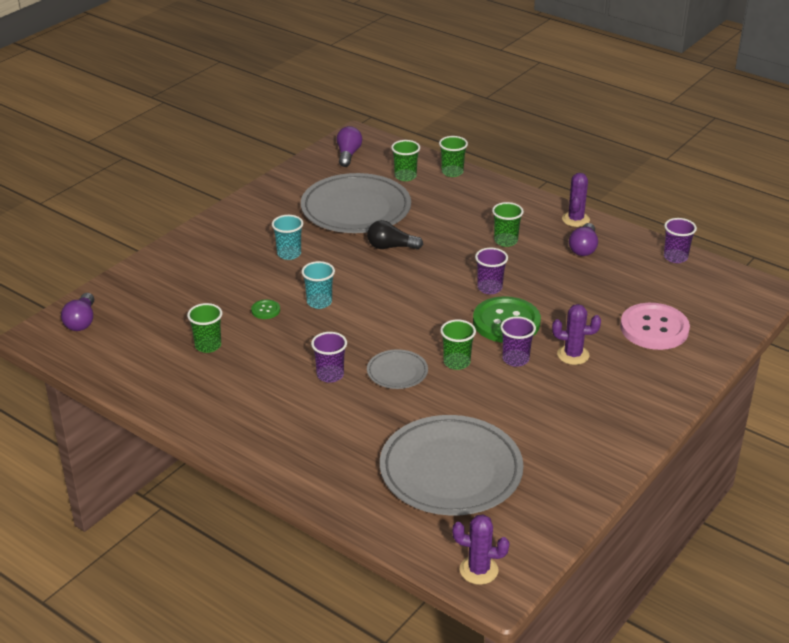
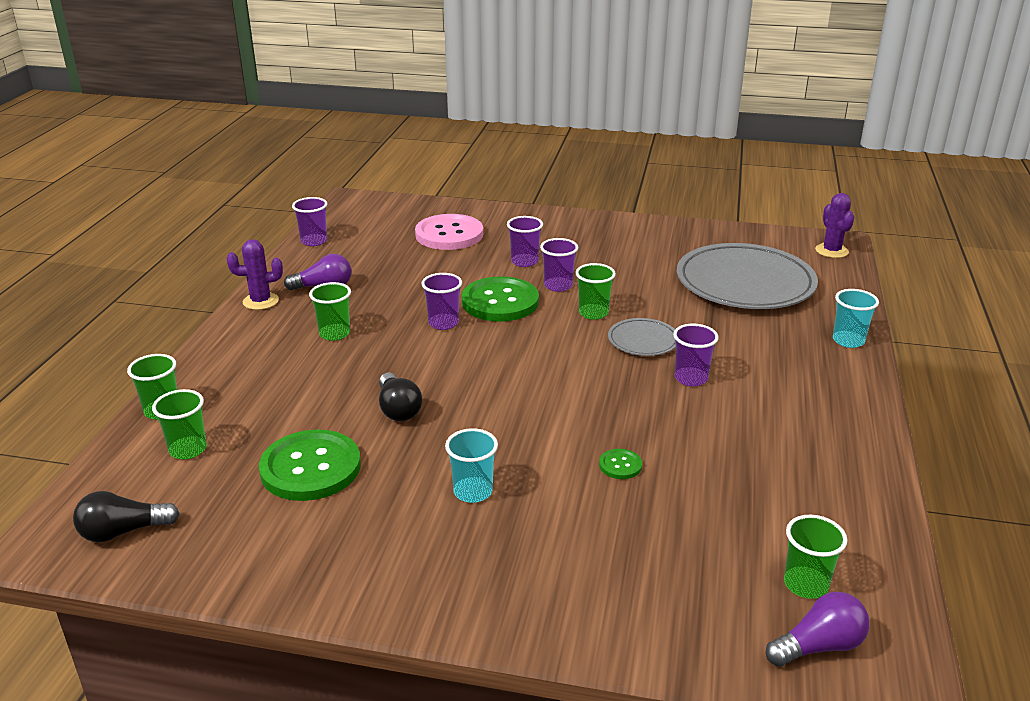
camera: 115 degrees left, 5 degrees down
green cup [187,303,222,353] -> green cup moved to [784,515,847,599]
grey plate [301,173,411,233] -> green button [259,429,361,501]
turquoise cup [302,261,335,309] -> turquoise cup moved to [833,289,879,348]
purple light bulb [337,126,362,167] -> black light bulb [73,491,180,542]
purple cactus [552,304,601,365] -> purple cup [507,216,543,267]

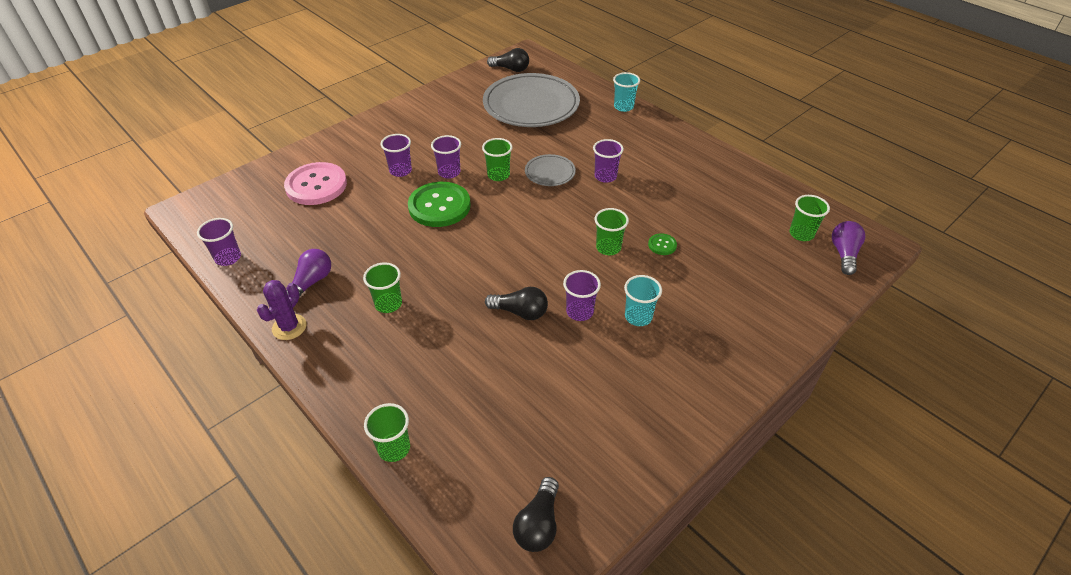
camera: 55 degrees left, 15 degrees up
green cup [152,389,207,459] -> green cup moved to [595,208,629,255]
green button [259,429,361,501] -> none
purple cup [422,273,462,330] -> purple cup moved to [563,270,601,321]
purple cactus [815,193,854,258] -> none
none -> black light bulb [487,48,529,72]

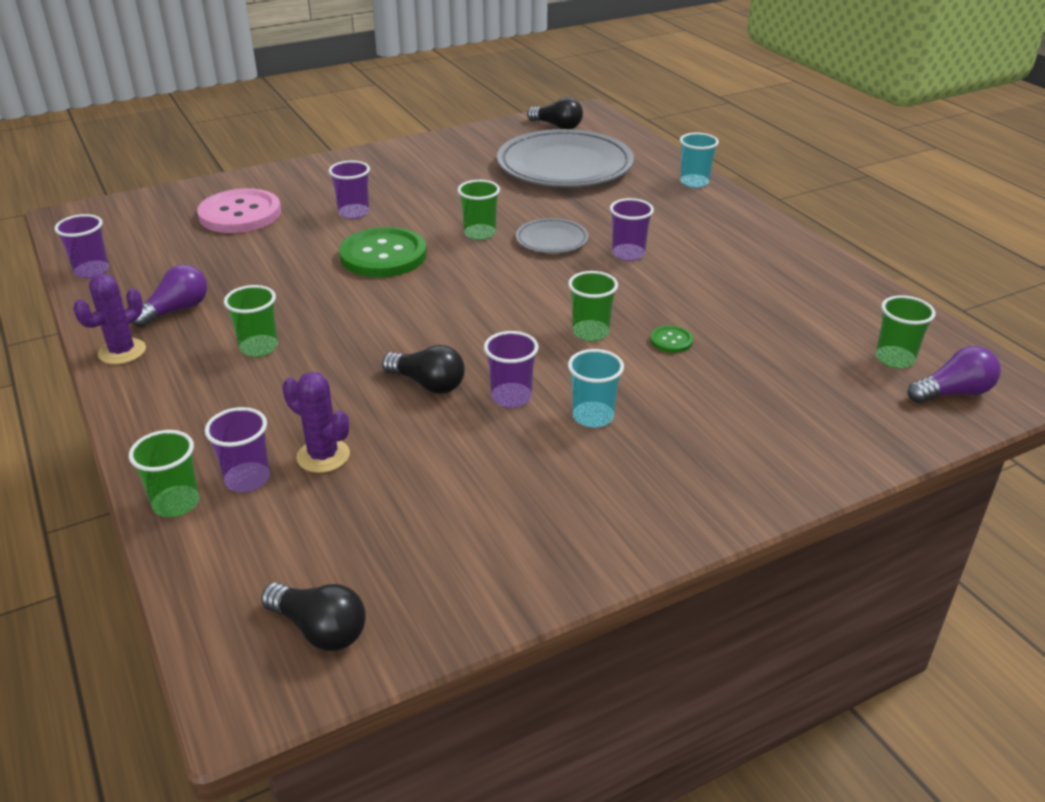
camera: 15 degrees right, 10 degrees down
purple cup [431,135,461,179] -> purple cup moved to [205,407,270,492]
black light bulb [513,477,559,552] -> black light bulb turned 90 degrees counterclockwise [261,582,366,651]
purple light bulb [832,221,865,275] -> purple light bulb turned 45 degrees clockwise [908,346,1001,403]
none -> purple cactus [282,372,350,473]

